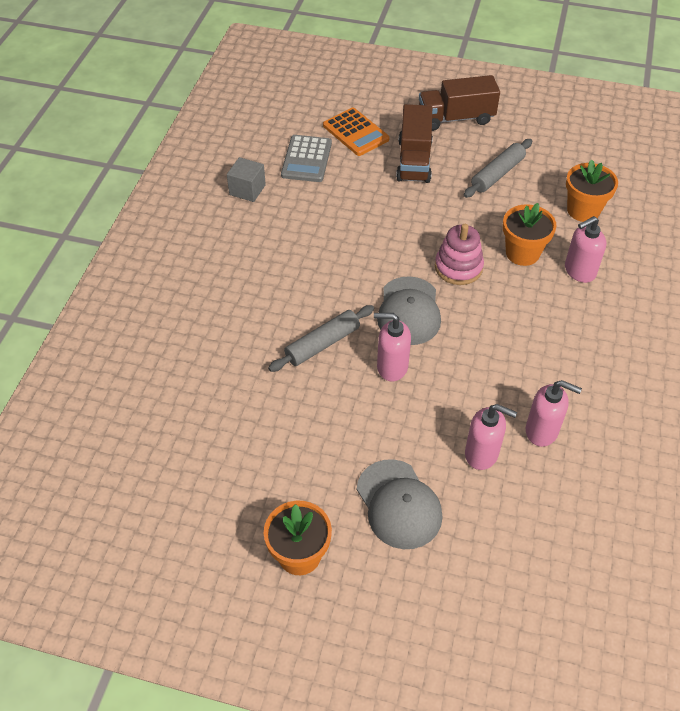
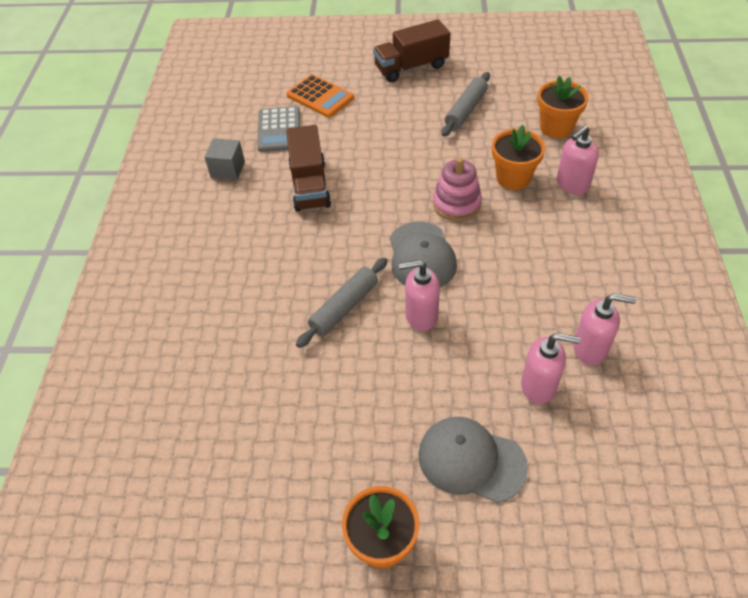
camera: 10 degrees left, 0 degrees up
grey cap [357,459,442,549] -> grey cap turned 150 degrees clockwise [418,417,528,503]
brown truck [396,104,433,183] -> brown truck moved to [286,125,331,212]

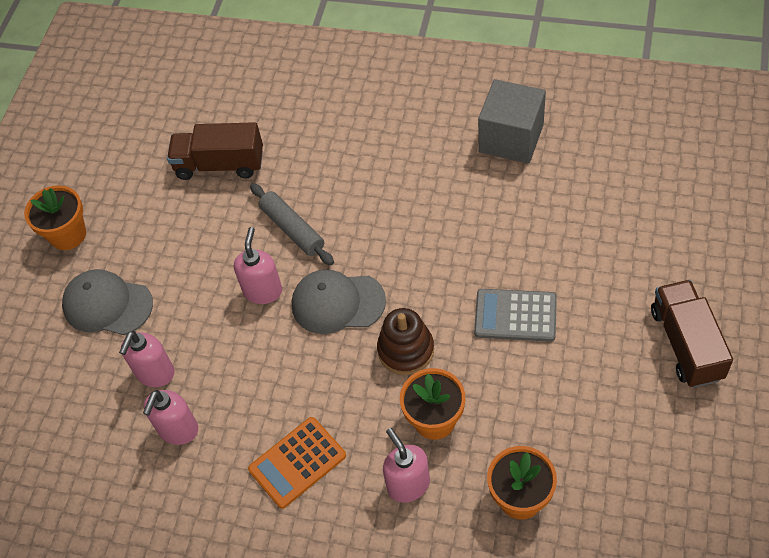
camera: 105 degrees right, 5 degrees up
grey cube [204,138,245,180] -> grey cube [478,79,546,164], size x1.69
grey calculator [257,106,300,152] -> grey calculator moved to [474,289,557,342]
orange calculator [286,74,354,118] -> orange calculator moved to [248,417,346,509]
brown truck [286,125,331,212] -> brown truck moved to [167,122,263,180]
grey cap [418,417,528,503] -> grey cap turned 105 degrees counterclockwise [62,269,153,335]
pink stacking toy [433,157,482,221] -> brown stacking toy [377,308,434,375]
grey rolling pin [442,72,490,137] -> none

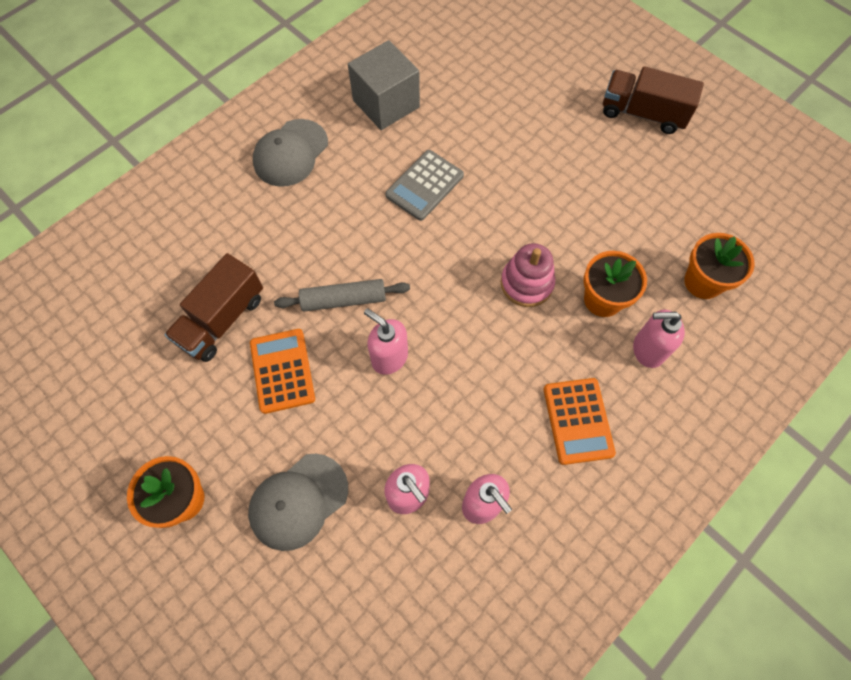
camera: 65 degrees left, 10 degrees up
grey cap [292,269,386,334] -> grey cap moved to [253,119,328,187]
brown stacking toy [377,308,434,375] -> pink stacking toy [501,243,555,307]
grey calculator [474,289,557,342] -> grey calculator moved to [385,150,464,221]
none -> orange calculator [250,329,315,414]

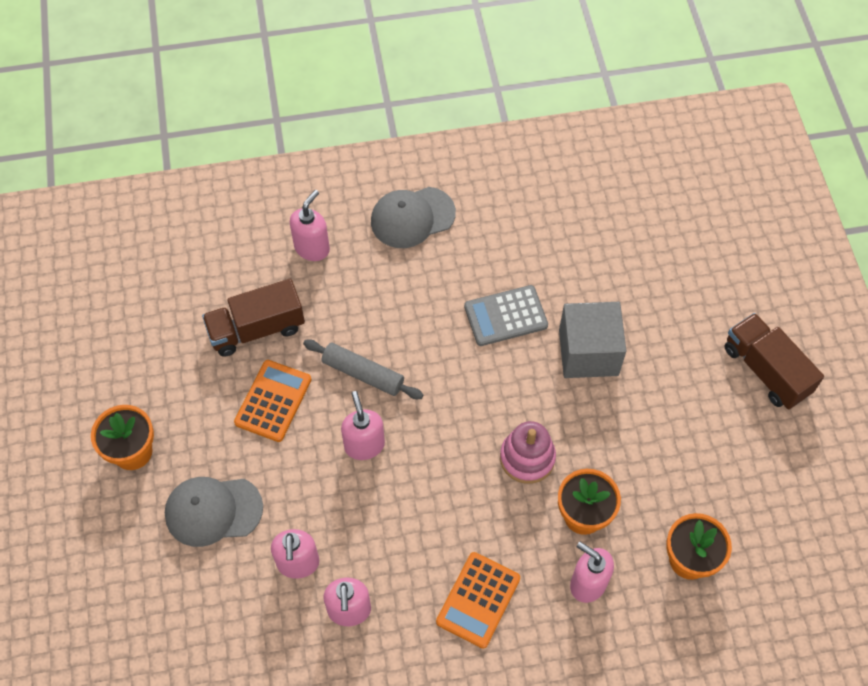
camera: 35 degrees right, 5 degrees down
grey cube [348,40,420,130] -> grey cube moved to [559,302,626,378]
none -> pink soap dispenser [290,190,330,261]

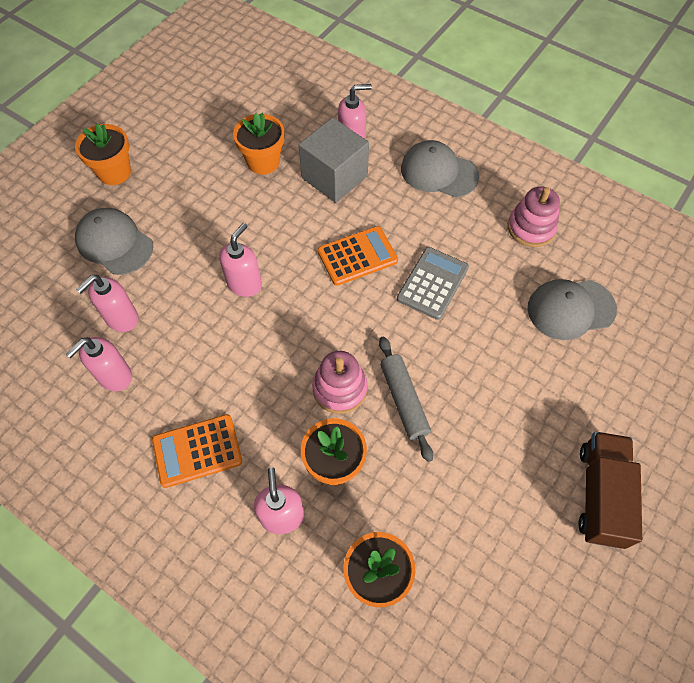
camera: 45 degrees right, 0 degrees up
brown truck [202,279,305,357] -> orange flower pot [233,113,284,174]
orange calculator [234,360,311,442] -> orange calculator moved to [318,226,398,286]
grey rolling pin [303,339,423,399] -> grey rolling pin moved to [379,336,433,462]
grey calculator [464,285,548,346] -> grey calculator turned 90 degrees clockwise [397,247,469,320]
grey cube [559,302,626,378] -> grey cube moved to [299,117,369,203]
none -> pink stacking toy [508,186,560,247]
none -> grey cap [528,279,617,340]

